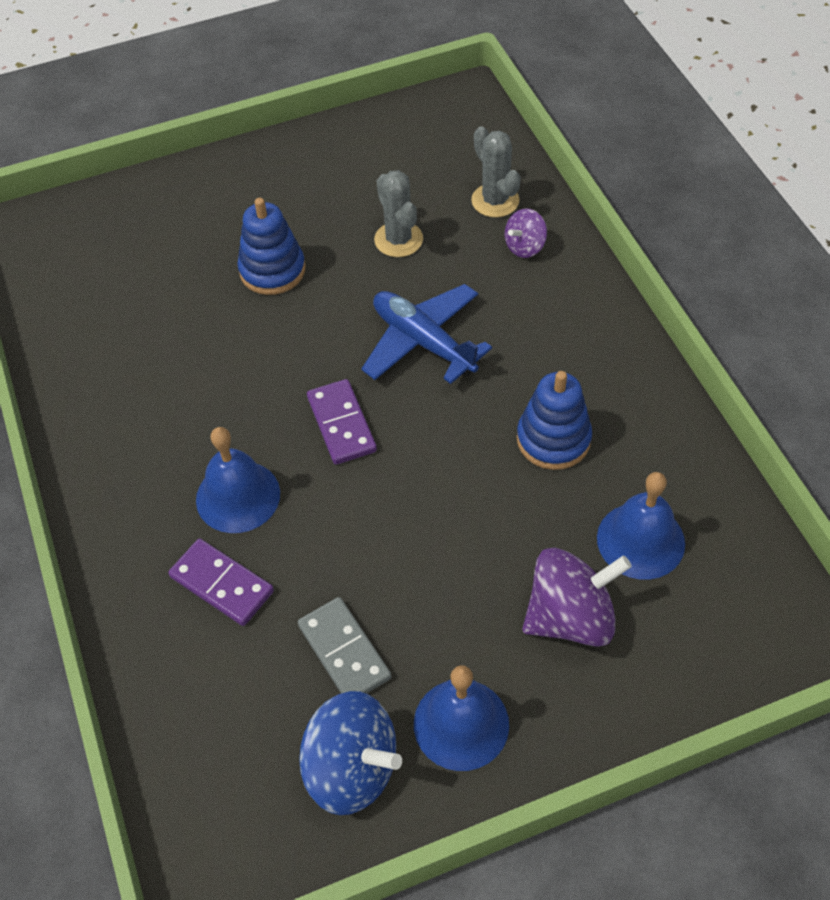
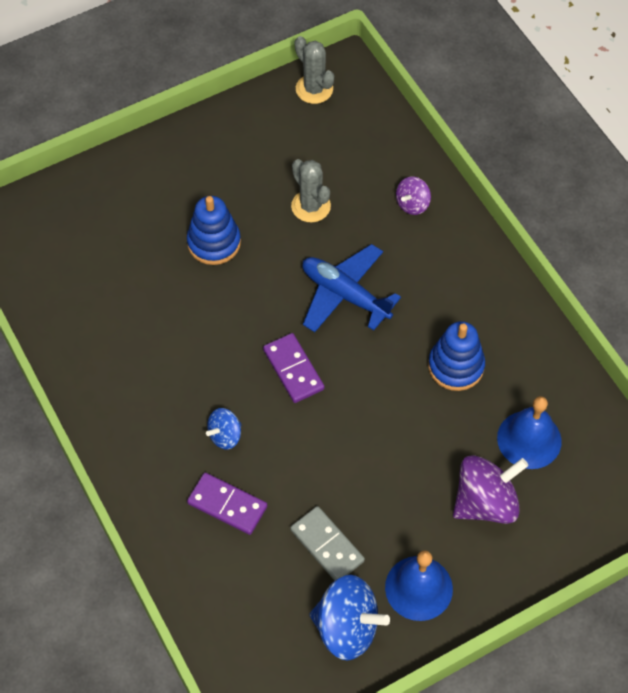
camera: 10 degrees left, 5 degrees up
blue bell [196,427,280,533] -> blue spinning top [206,408,242,450]
grey cactus [471,126,521,218] -> grey cactus moved to [295,36,334,104]

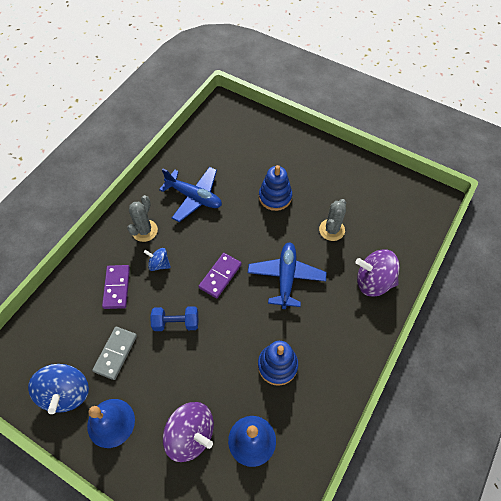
camera: 60 degrees right, 0 degrees up
grey cactus [295,36,334,104] -> grey cactus moved to [127,195,158,242]
purple spinning top [396,177,431,215] -> purple spinning top [355,250,400,297], size x1.84
none -> blue dumbbell [150,306,198,331]
none -> blue plane [159,167,222,222]

